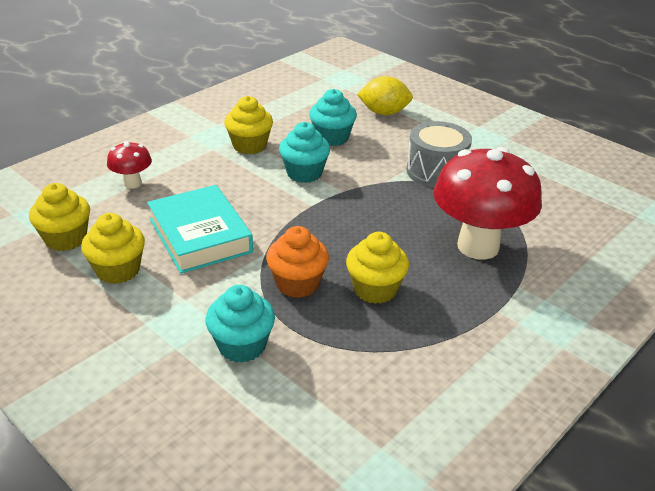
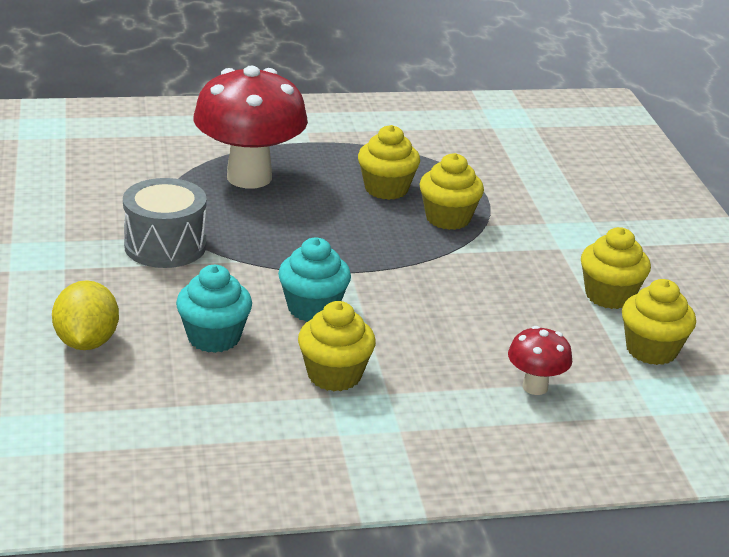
camera: 145 degrees left, 5 degrees down
turquoise book [147,185,253,274] -> none
turquoise cupcake [205,285,275,363] -> none
orange cupcake [266,226,329,298] -> yellow cupcake [419,153,484,230]
yellow lemon [357,76,413,115] -> yellow lemon turned 45 degrees clockwise [52,280,119,350]

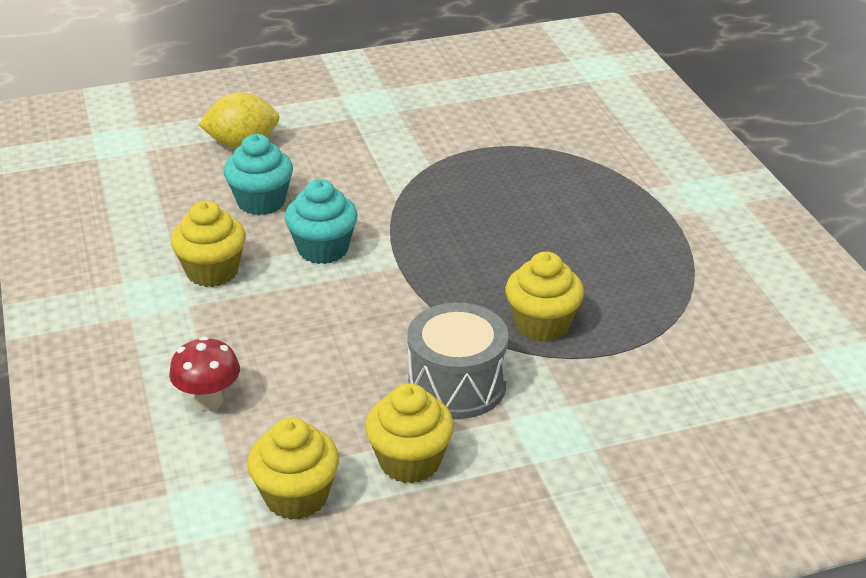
camera: 85 degrees right, 5 degrees up
grey drum [123,178,207,268] -> grey drum moved to [407,303,508,419]
red mushroom [193,65,308,188] -> none
yellow cupcake [358,125,420,200] -> none

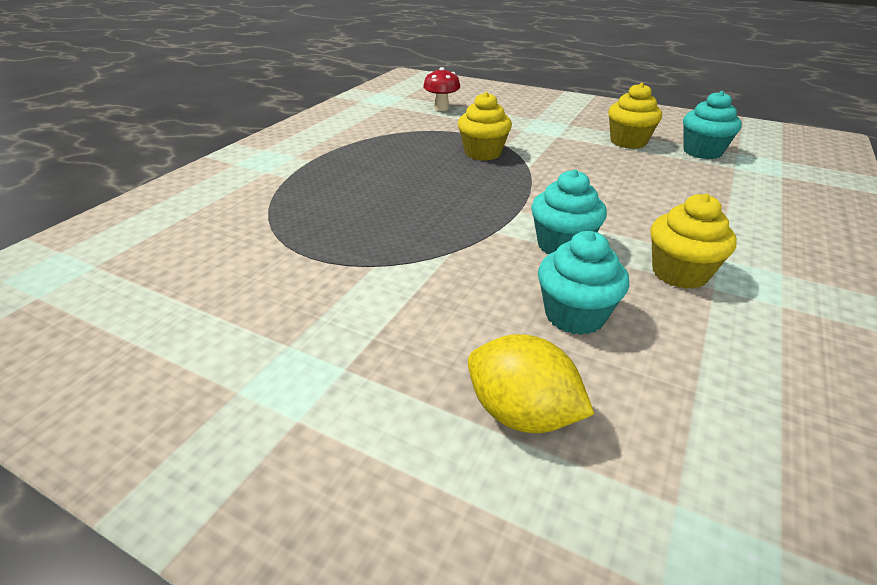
camera: 135 degrees left, 0 degrees up
red mushroom [169,337,240,411] -> red mushroom moved to [423,67,460,111]
yellow cupcake [247,417,339,520] -> turquoise cupcake [683,91,742,159]
grey drum [407,303,508,419] -> none

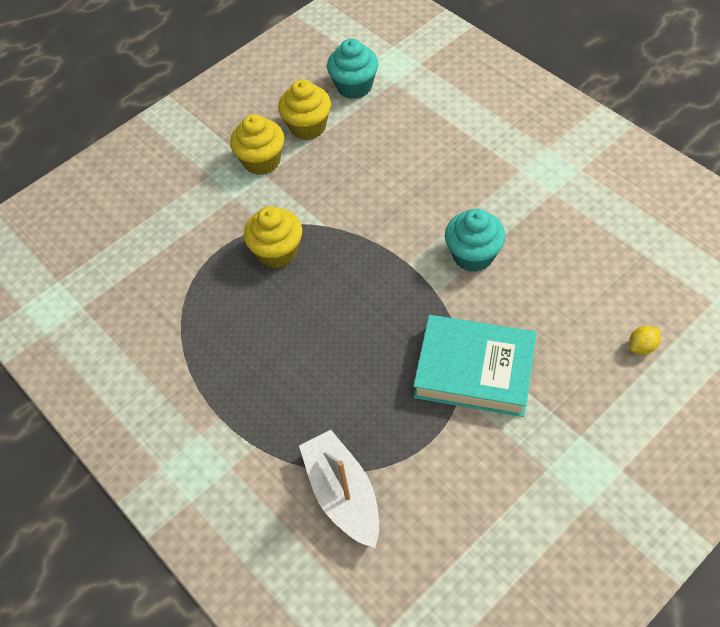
camera: 65 degrees left, 20 degrees up
red mushroom [423,67,460,111] -> none
yellow lemon [468,334,594,433] -> yellow lemon [629,325,661,355], size x0.50
turquoise cupcake [538,231,630,335] -> none
yellow cupcake [650,194,737,289] -> yellow cupcake moved to [230,114,284,175]
none -> white boat [299,430,379,548]
none -> turquoise book [413,315,537,417]

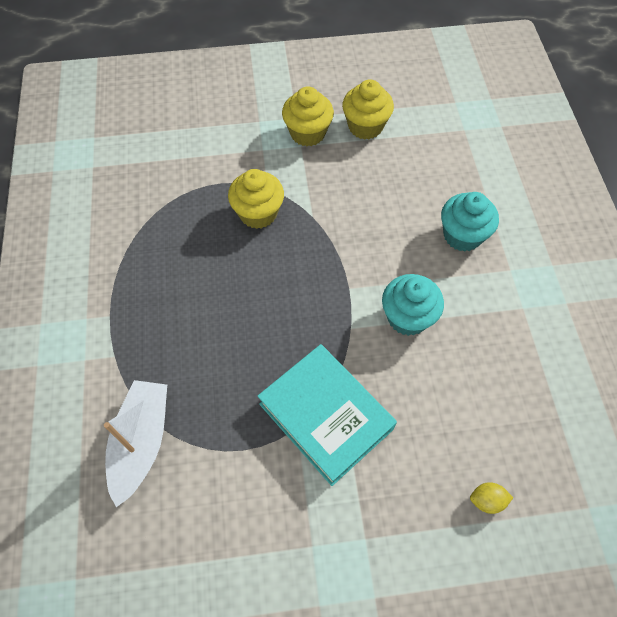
camera: 30 degrees right, 5 degrees up
turquoise cupcake [327,38,378,99] -> turquoise cupcake moved to [441,192,499,252]

